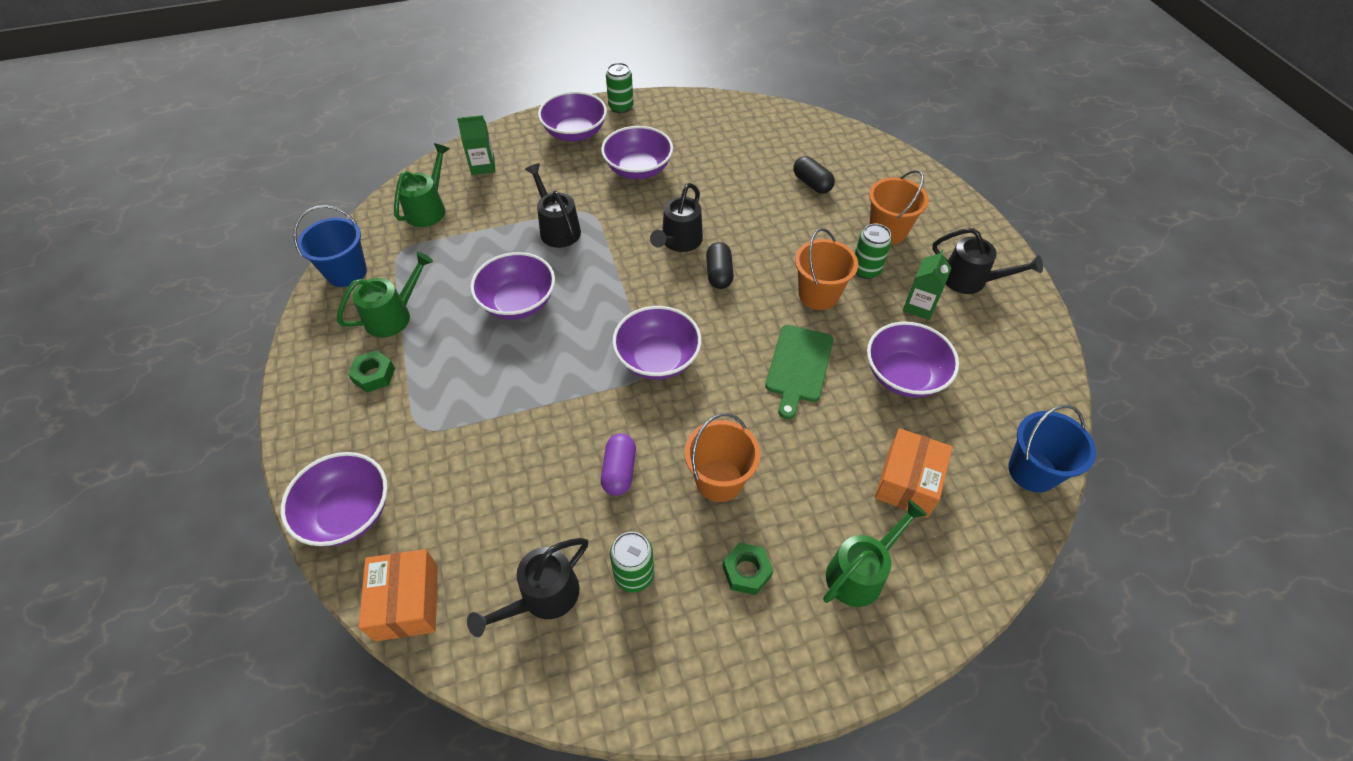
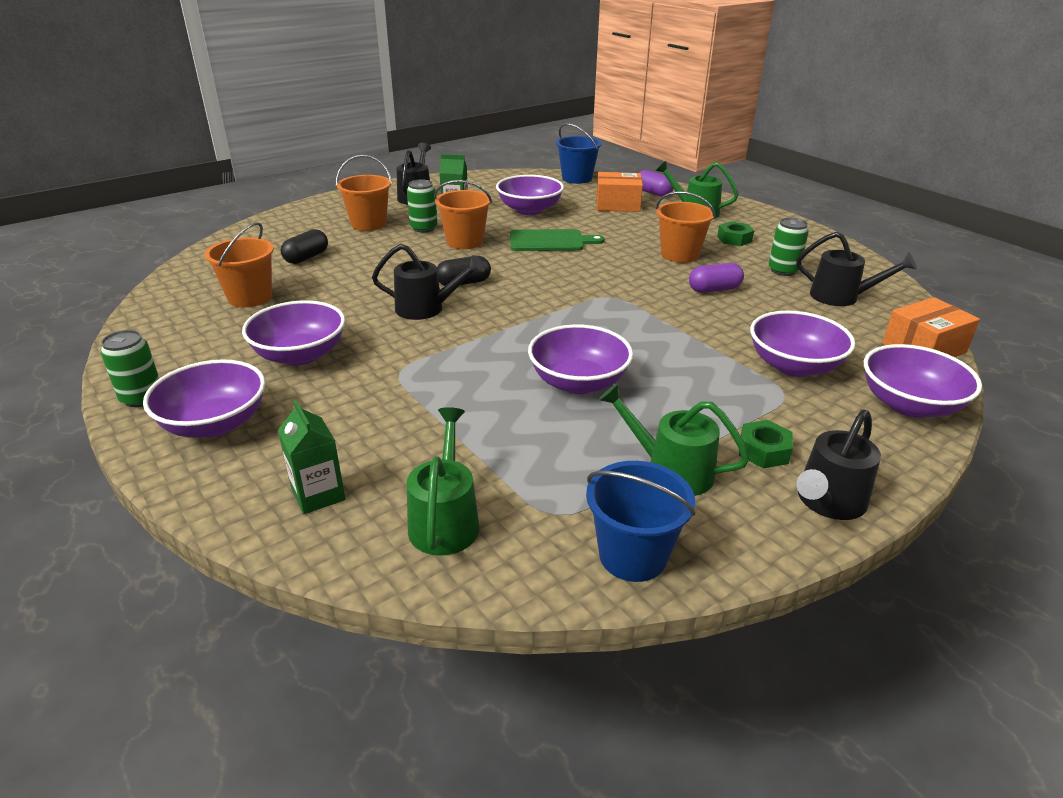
camera: 110 degrees left, 20 degrees down
green watering can [394,143,450,227] -> green watering can turned 90 degrees clockwise [407,407,479,556]
black watering can [525,163,581,248] -> black watering can moved to [796,409,881,520]
purple bowl [612,306,701,380] -> purple bowl moved to [750,311,855,377]
none -> orange bucket [205,222,274,307]
none -> purple capsule [639,170,673,197]

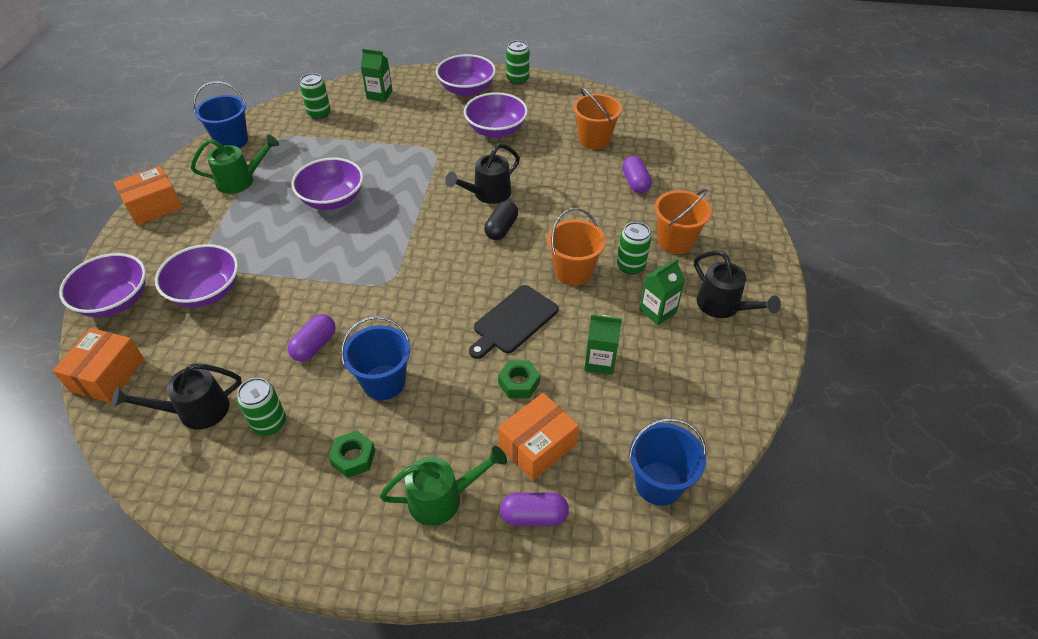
camera: 135 degrees right, 15 degrees up
black capsule [281,229,328,264] -> purple capsule [622,156,652,193]
green watering can [407,407,479,556] -> green can [300,73,331,119]
purple bowl [496,175,564,215] -> green carton [584,314,622,375]
green cutting board [510,229,604,251] -> black cutting board [469,285,559,359]
orange bucket [656,191,716,263] -> blue bucket [341,316,411,400]
green nut [739,420,793,468] -> green nut moved to [498,360,540,398]
black watering can [796,409,881,520] -> orange box [114,166,182,225]

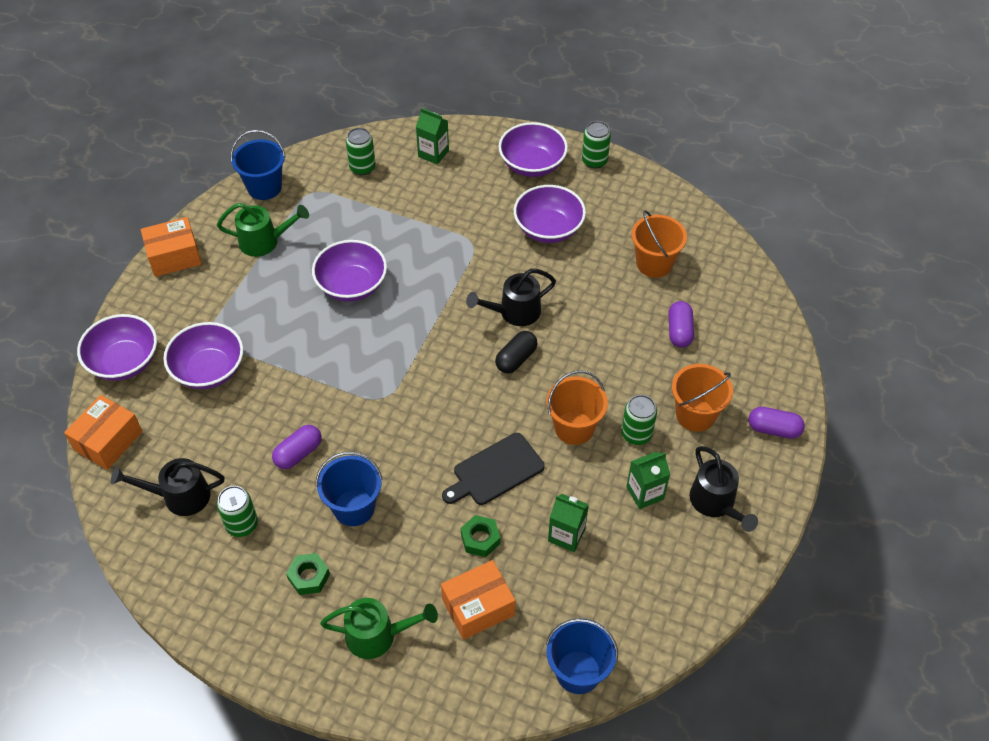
camera: 15 degrees right, 5 degrees up
purple capsule [500,493,569,526] -> purple capsule moved to [749,407,805,439]

